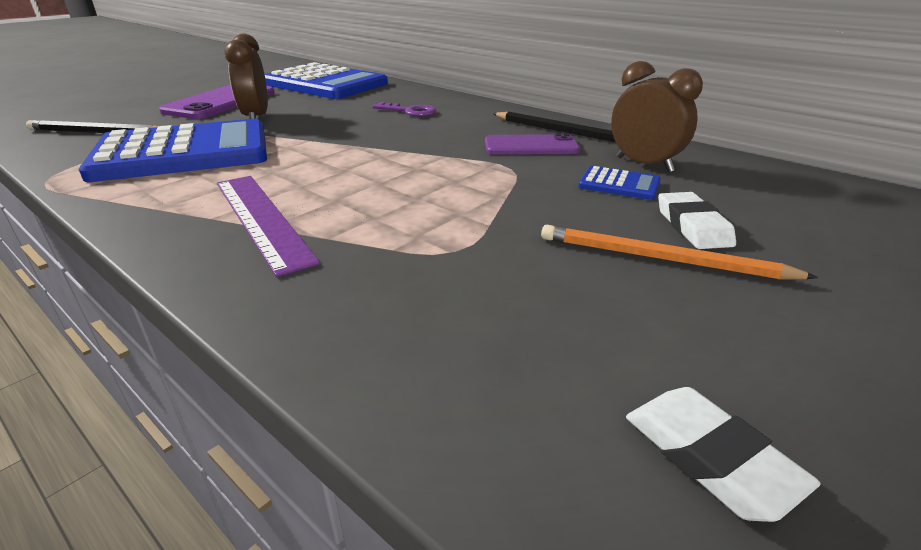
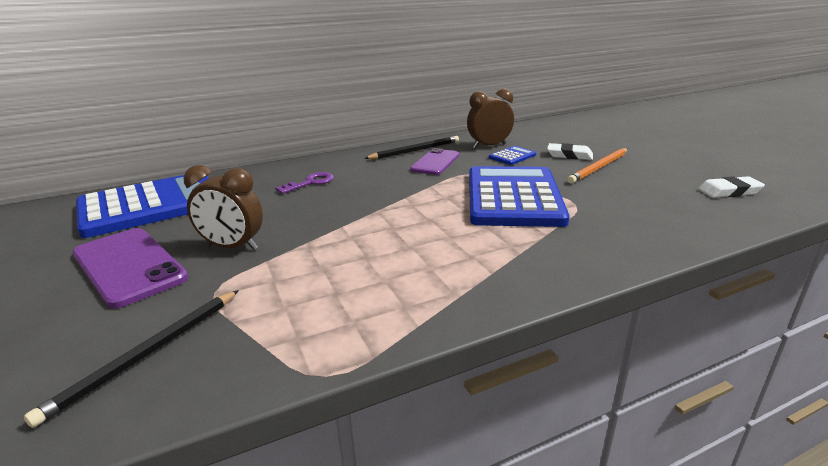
camera: 65 degrees left, 5 degrees down
blue calculator [79,119,267,182] -> blue calculator moved to [469,166,569,227]
purple ruler [217,176,320,277] -> none

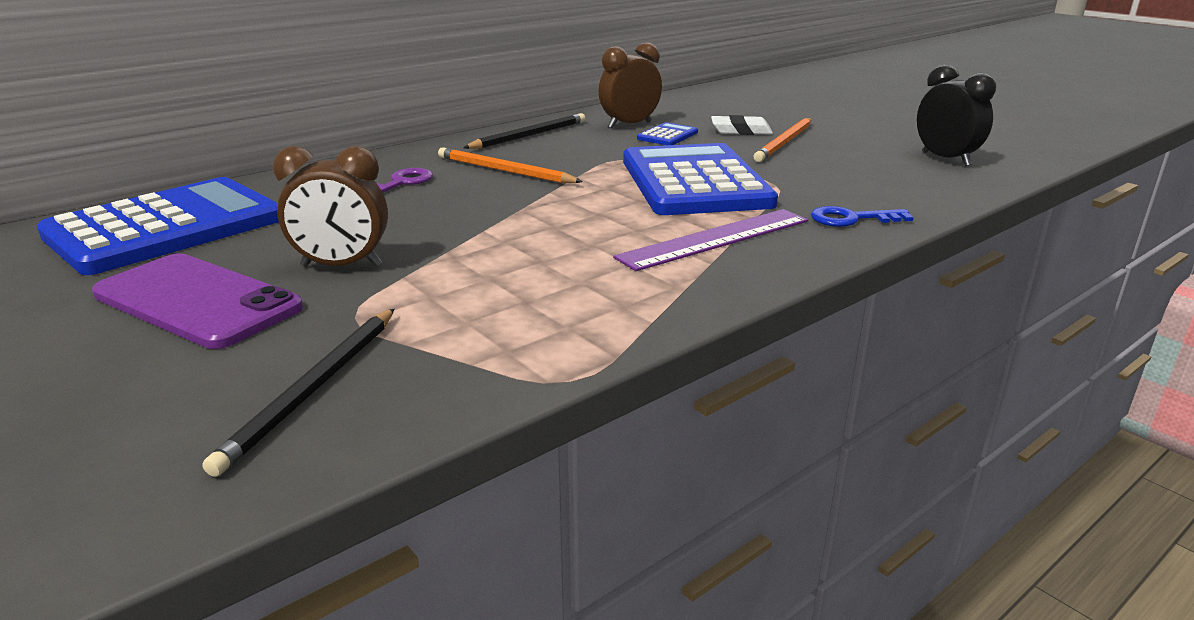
camera: 15 degrees left, 0 degrees up
purple phone [410,148,459,175] -> none
white eraser [698,176,765,198] -> black clock [917,65,996,166]
none -> orange pencil [438,147,583,184]
none -> purple ruler [613,209,808,271]
none -> blue key [811,206,914,227]

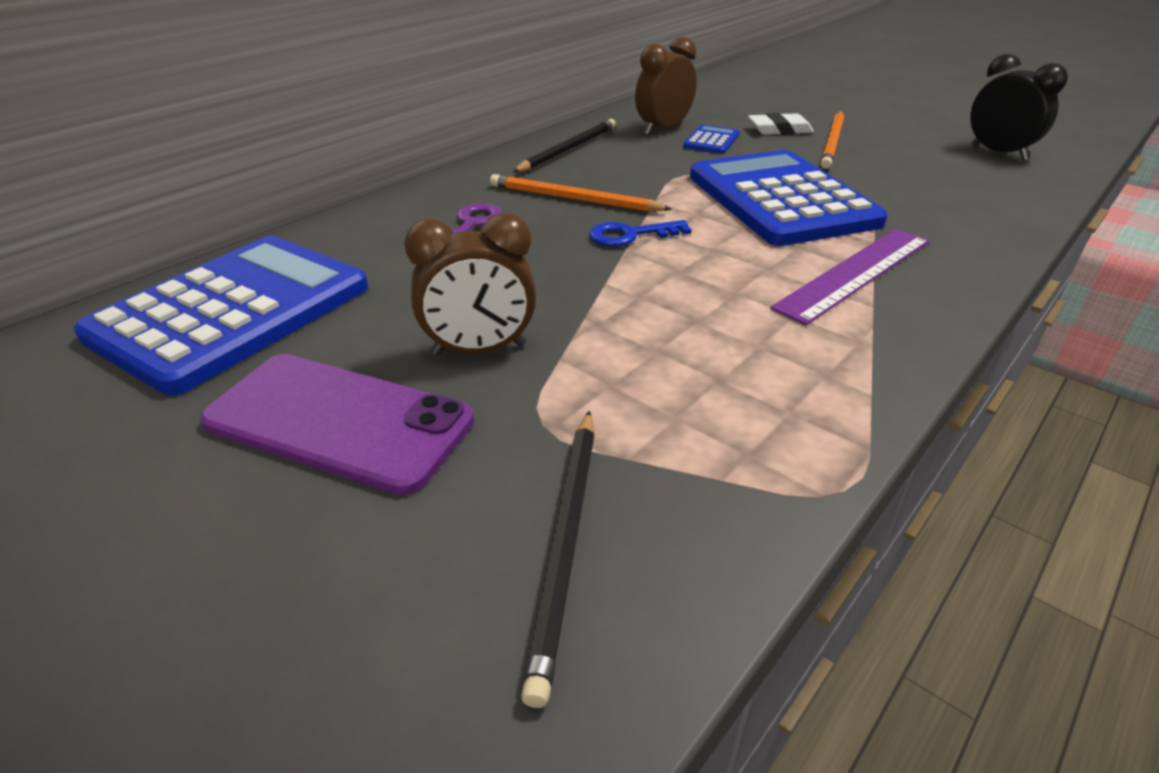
camera: 10 degrees left, 10 degrees up
blue key [811,206,914,227] -> blue key moved to [589,220,691,247]

